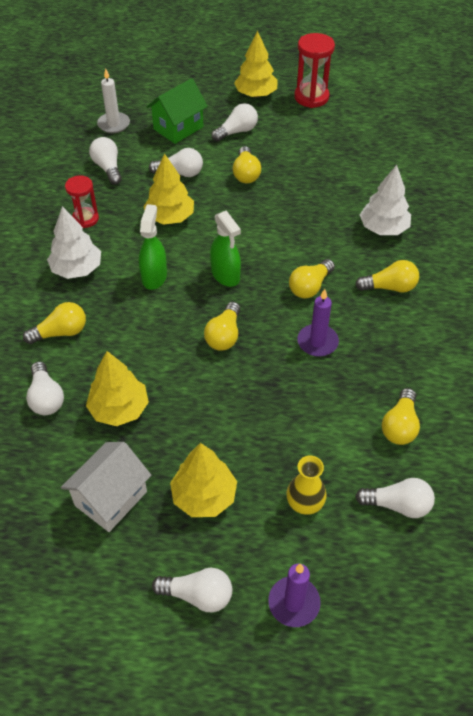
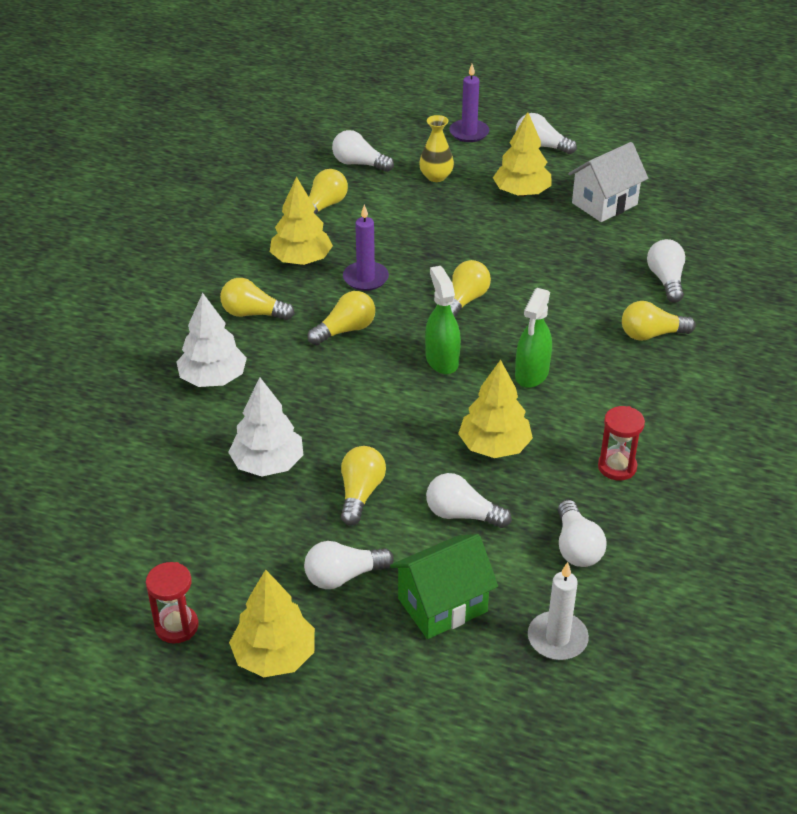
camera: 165 degrees left, 10 degrees down
white tree [47,206,101,279] -> white tree moved to [228,378,303,476]
yellow tree [86,351,149,426] -> yellow tree moved to [270,176,333,265]
red hourglass [294,33,335,108] -> red hourglass [146,562,199,643], size x0.65

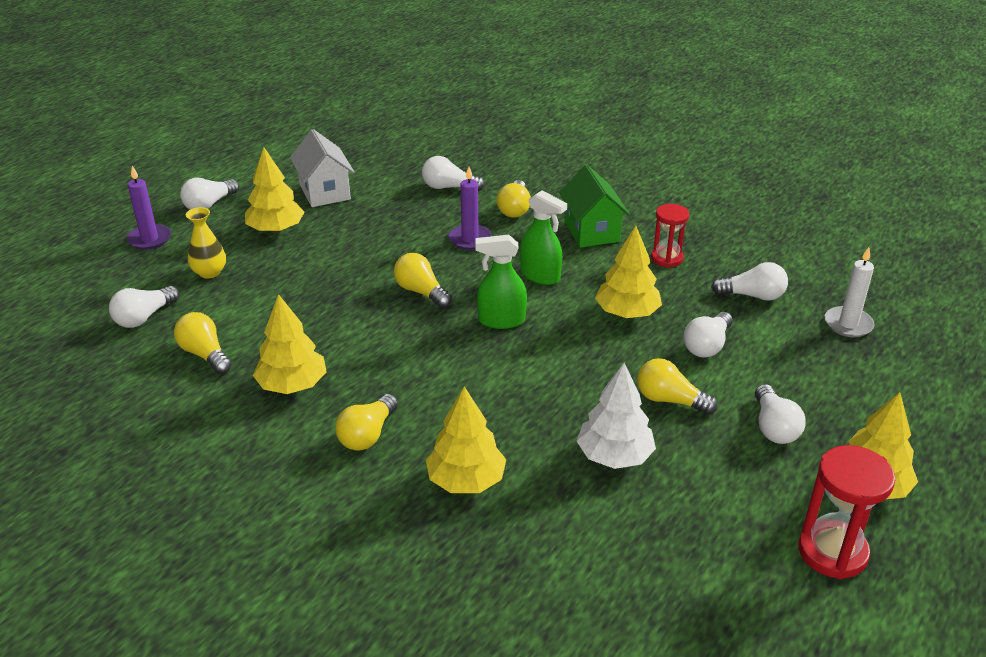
camera: 75 degrees left, 5 degrees down
red hourglass [146,562,199,643] -> red hourglass [798,445,895,579], size x1.53
white tree [177,293,247,387] -> yellow tree [426,386,506,493]
yellow light bulb [307,291,375,345] -> none
purple candle [343,204,389,291] -> purple candle moved to [449,167,492,250]
green house [390,534,498,639] -> green house moved to [559,165,630,248]

